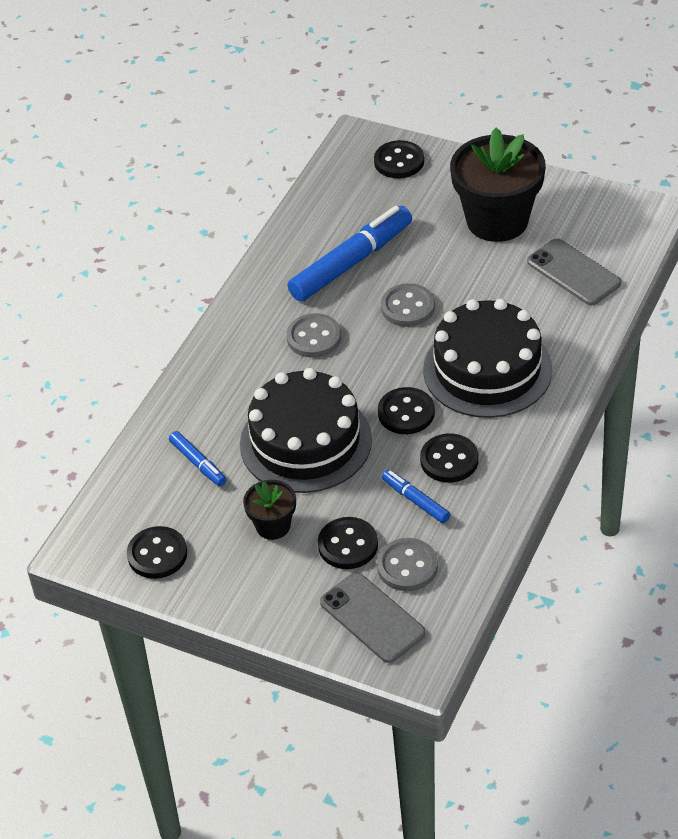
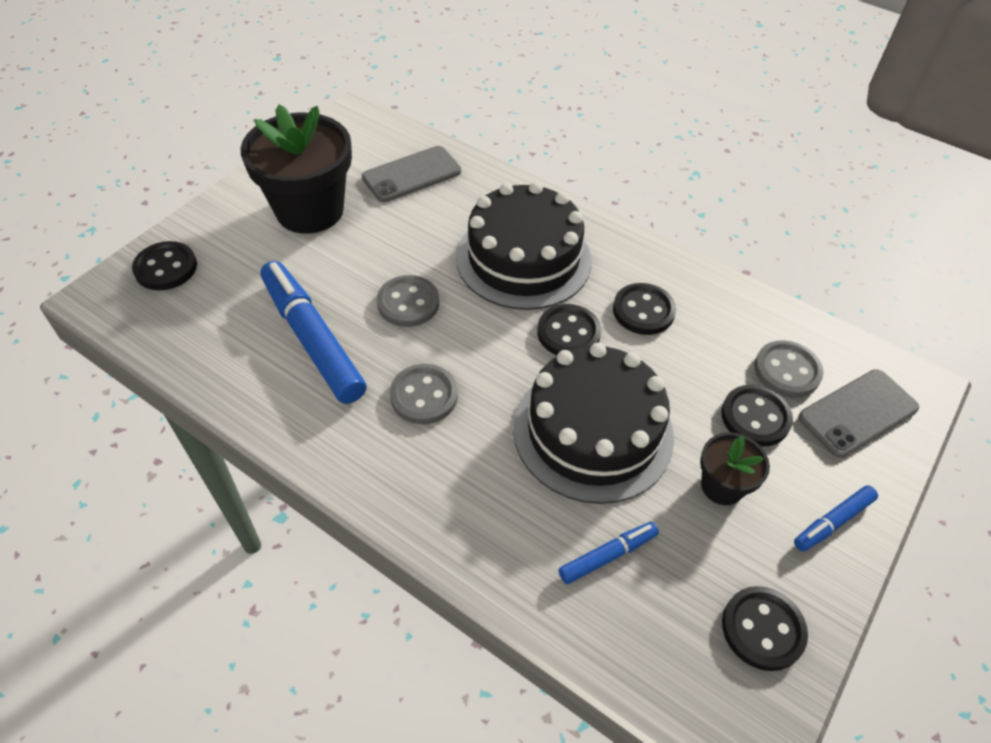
camera: 85 degrees left, 5 degrees up
blue marker [382,470,450,523] -> blue marker moved to [794,485,878,552]

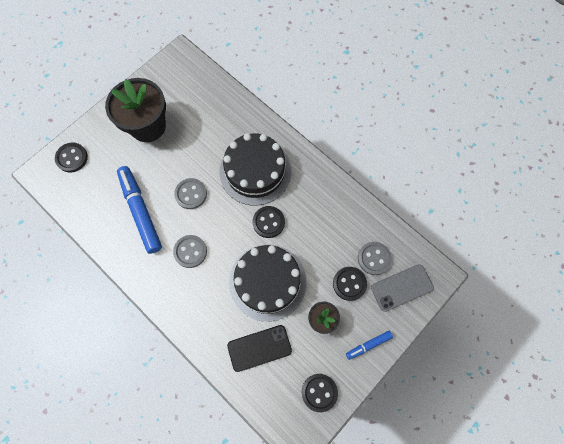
camera: 10 degrees right, 20 degrees up
grey phone [362,146,461,202] -> none
blue marker [559,522,659,584] -> black phone [227,325,292,372]
black button [613,283,676,335] -> none

